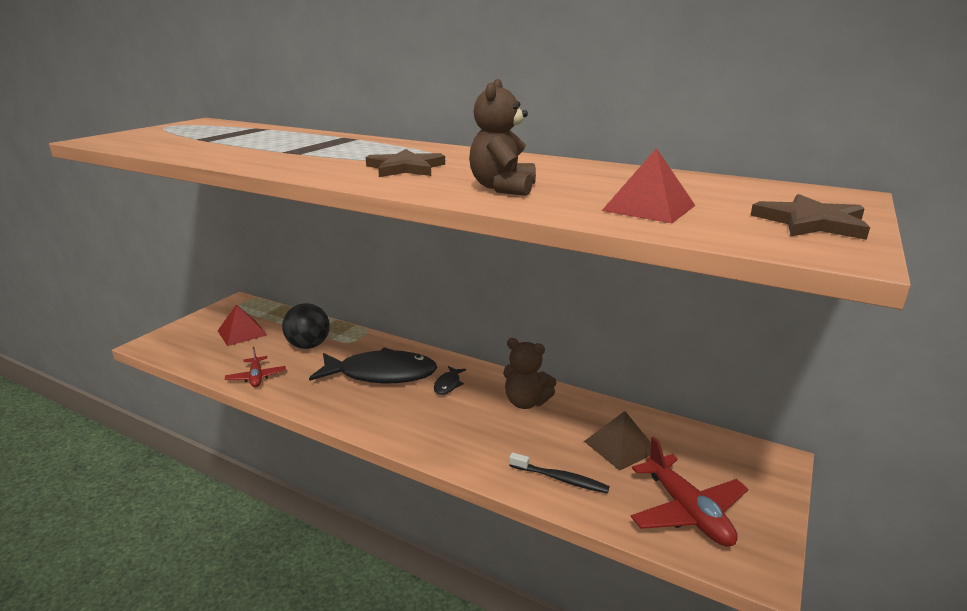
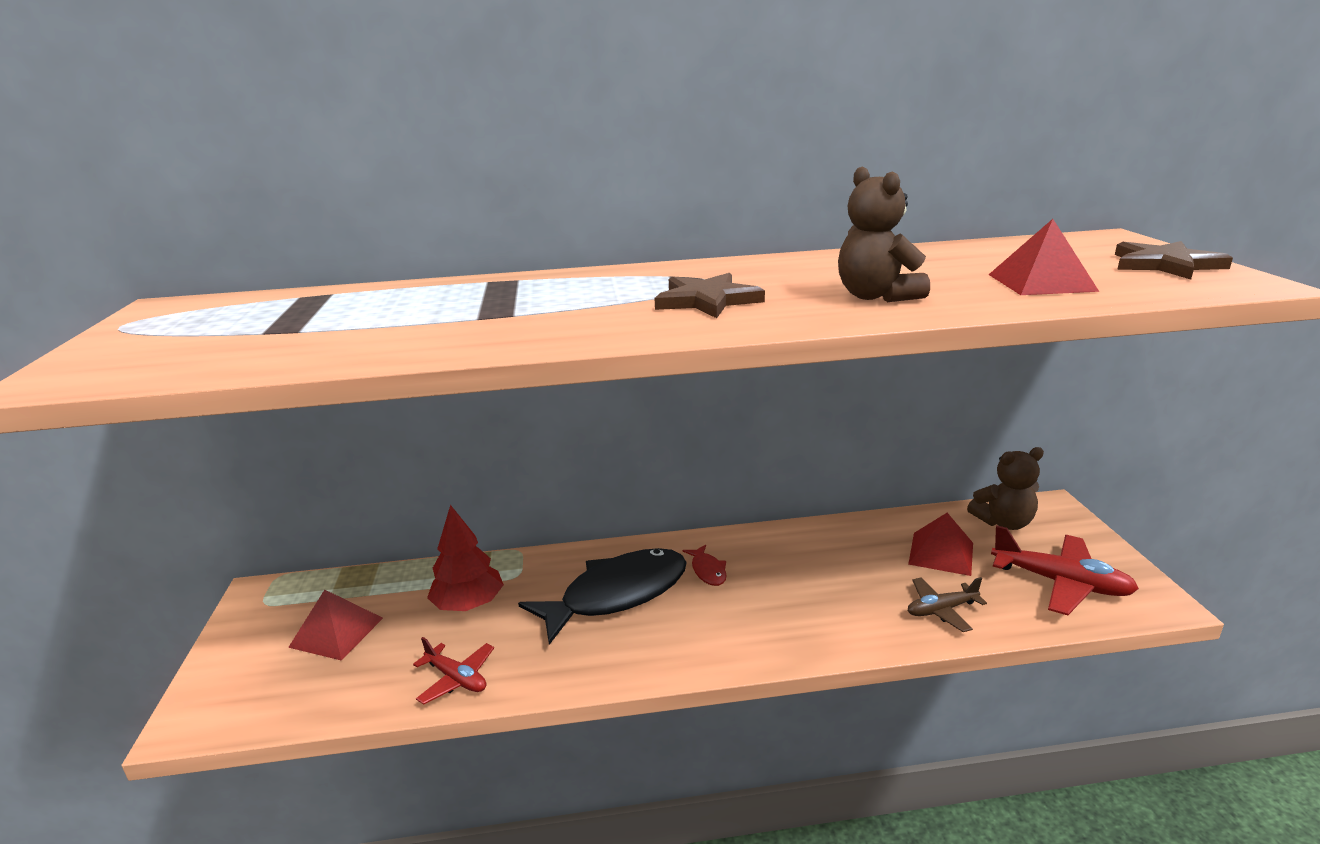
camera: 35 degrees left, 0 degrees up
black ball [282,303,330,349] -> red tree [427,505,504,611]
black fish [434,366,466,395] -> red fish [683,545,727,586]
brown teddy bear [503,338,556,409] -> brown teddy bear moved to [967,447,1044,530]
black toothbrush [509,452,610,493] -> brown plane [908,577,987,632]
brown pyramid [584,411,651,471] -> red pyramid [908,513,973,576]

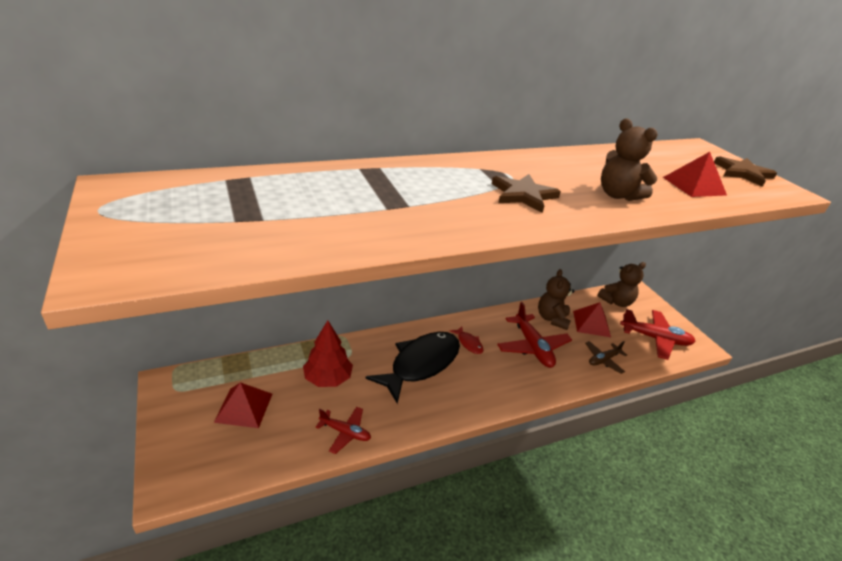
camera: 20 degrees left, 10 degrees up
none -> red plane [497,302,572,368]
none -> brown teddy bear [538,269,575,330]

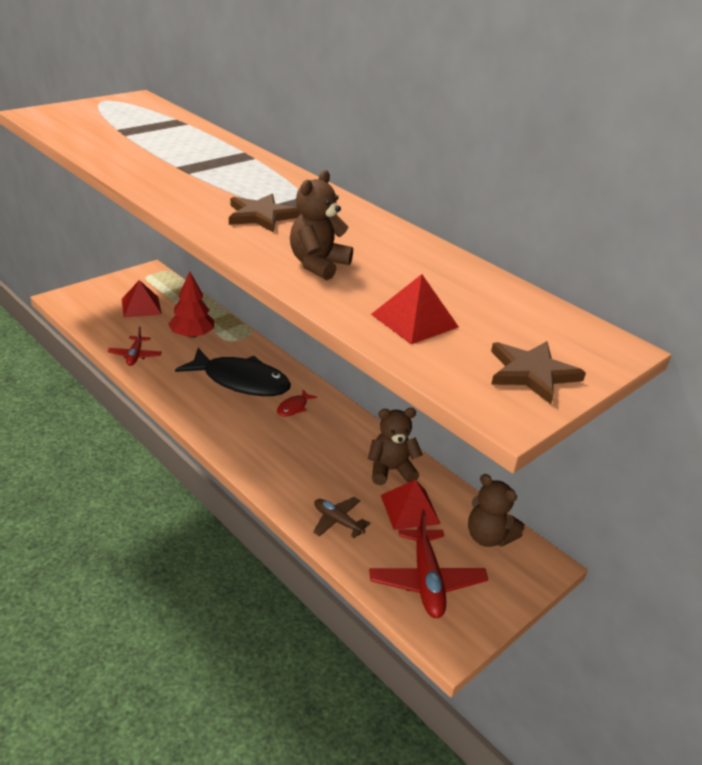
camera: 70 degrees right, 0 degrees up
red plane [497,302,572,368] -> none

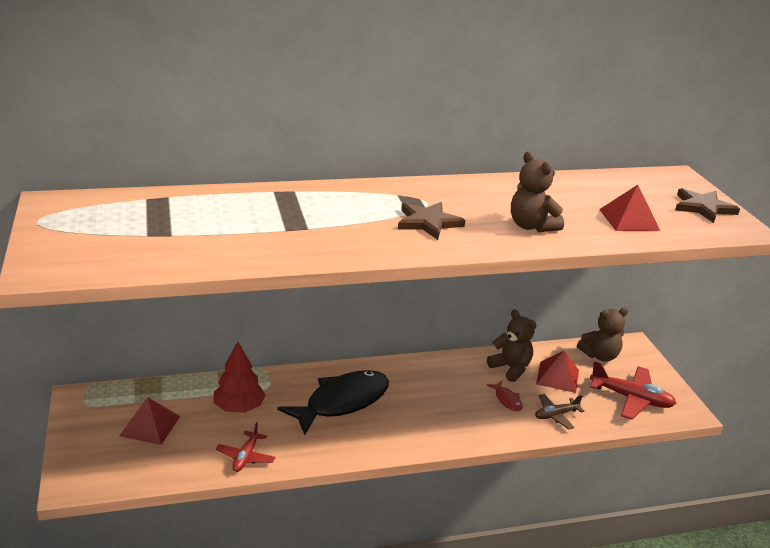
camera: 60 degrees left, 5 degrees down
red plane [107,327,162,366] -> red plane turned 75 degrees clockwise [216,422,276,472]
red fish [277,390,317,416] -> red fish moved to [486,381,523,411]
brown teddy bear [368,408,423,485] -> brown teddy bear turned 120 degrees clockwise [487,310,537,382]

